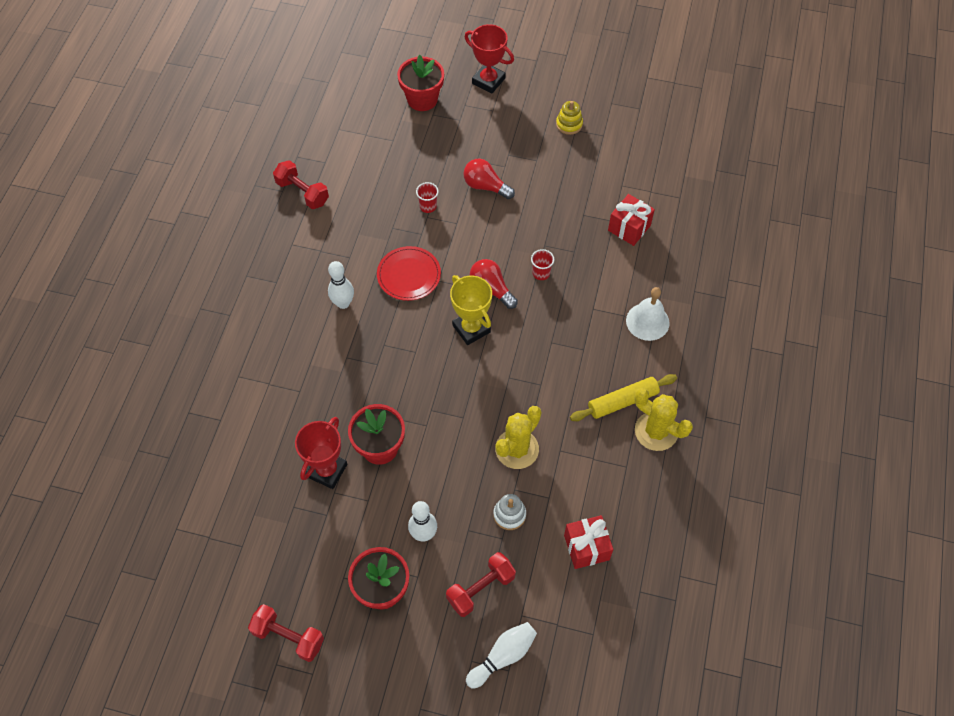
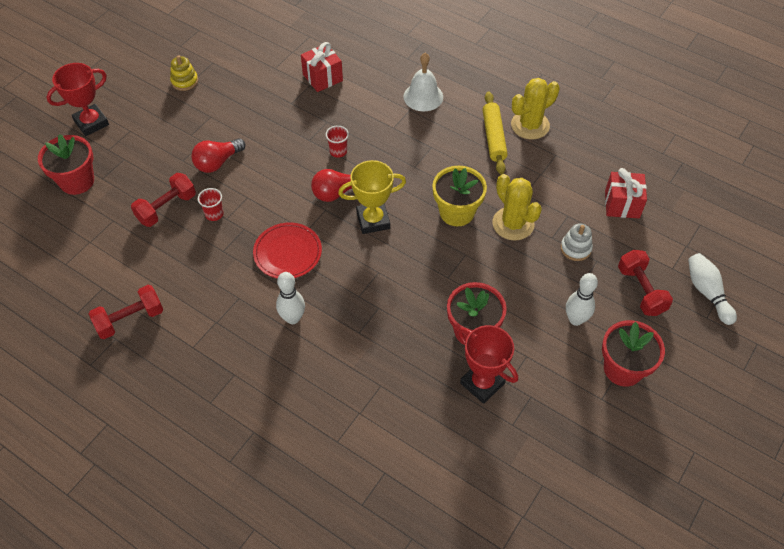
camera: 70 degrees left, 5 degrees down
red dumbbell [248,604,324,662] -> red dumbbell moved to [131,173,196,227]
none -> yellow flower pot [432,166,487,226]

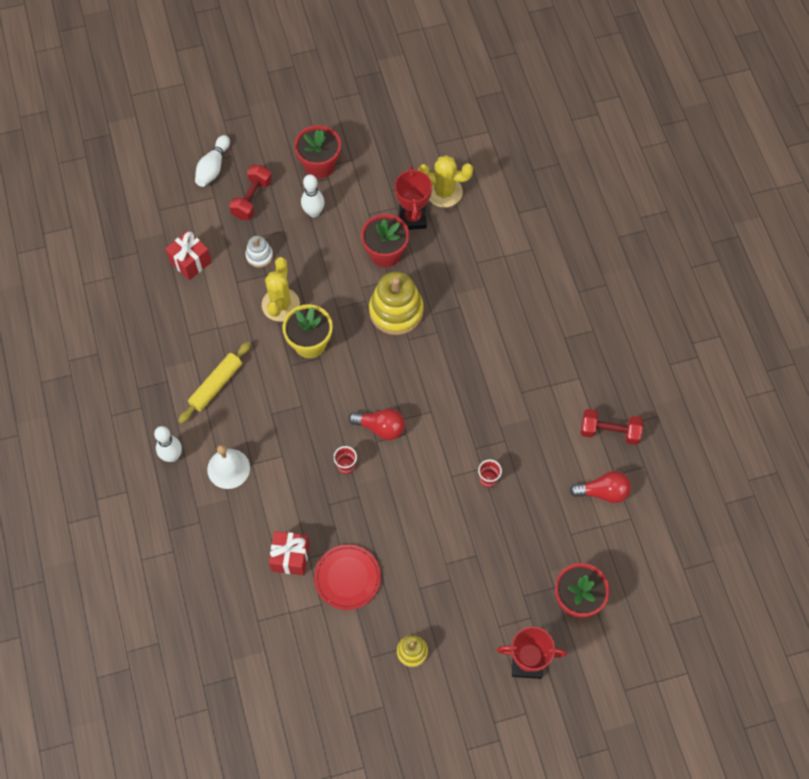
camera: 140 degrees left, 10 degrees up
red dumbbell [131,173,196,227] -> none
red light bulb [191,138,245,173] -> red light bulb moved to [570,471,631,503]
red plate [253,222,322,279] -> red plate moved to [314,545,381,610]
white bowling pin [276,272,305,324] -> white bowling pin moved to [154,426,182,462]
yellow trophy [338,160,406,234] -> none
yellow cactus [511,78,560,140] -> yellow cactus moved to [418,155,473,207]
none -> yellow stacking toy [369,272,424,335]

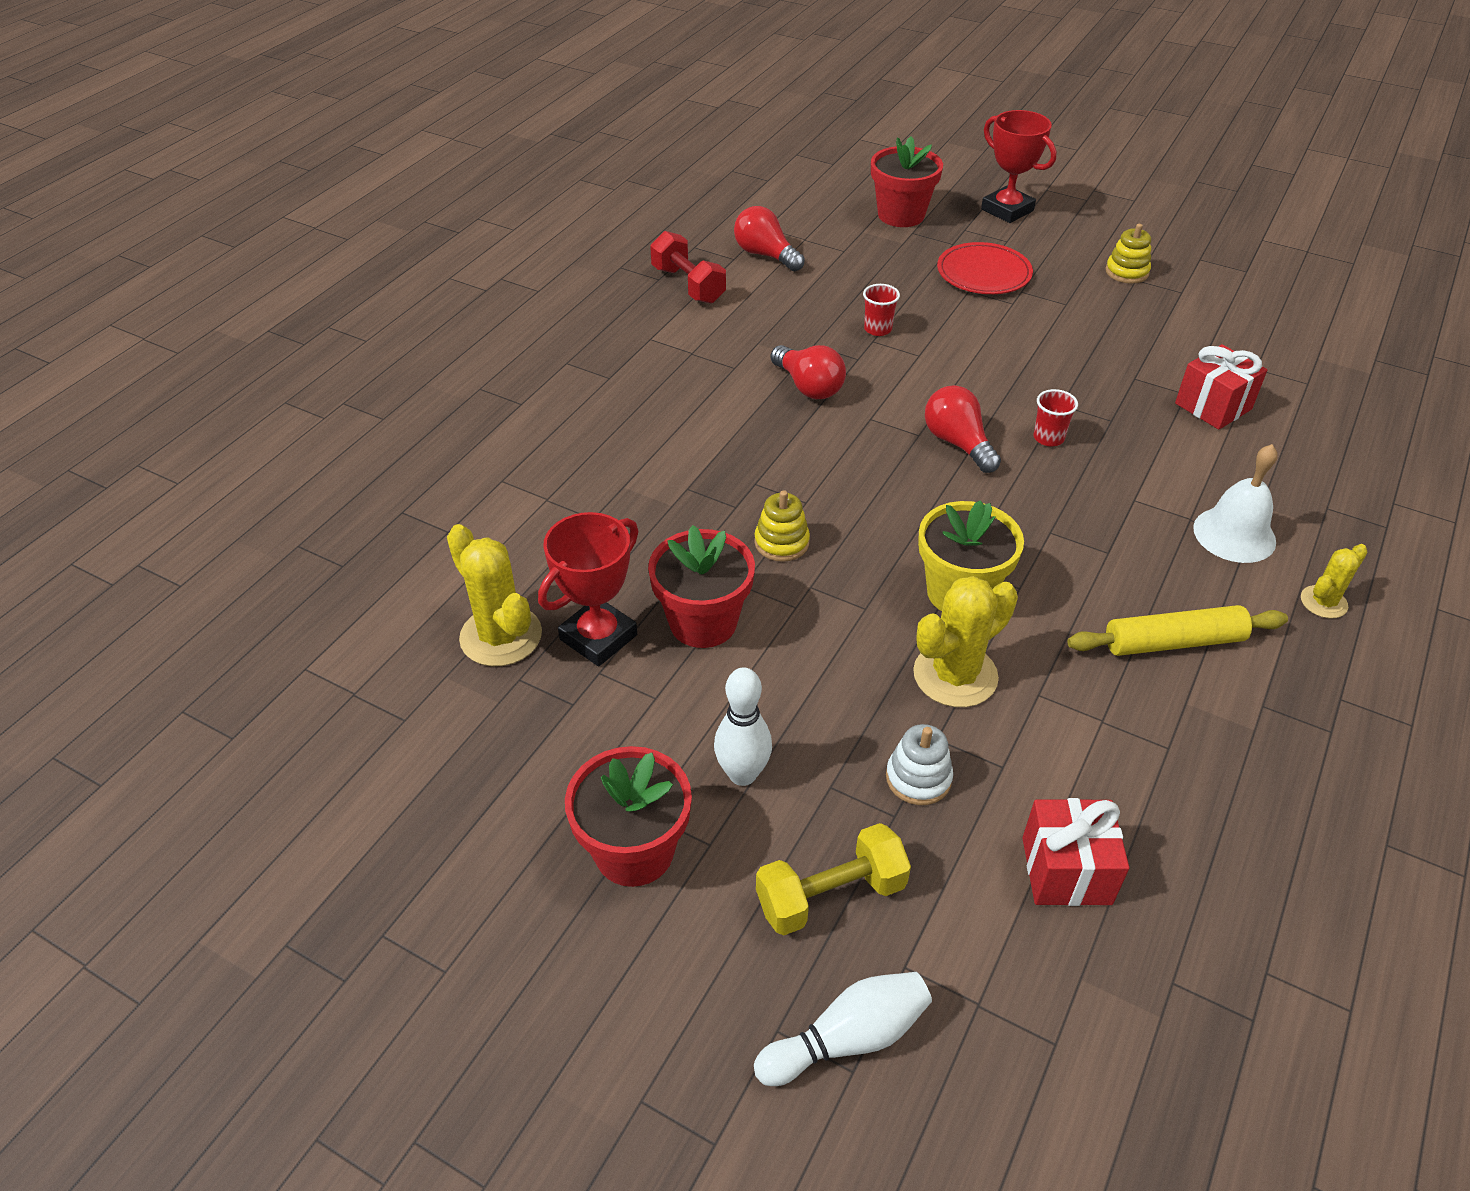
camera: 135 degrees left, 20 degrees down
white bowling pin [154,426,182,462] -> yellow cactus [1301,544,1367,618]
red dumbbell [229,165,272,220] -> yellow dumbbell [756,823,911,935]
red plate [314,545,381,610] -> red plate moved to [937,242,1033,294]
yellow stacking toy [369,272,424,335] -> yellow stacking toy [754,490,810,562], size x0.51
none -> red light bulb [771,345,846,399]

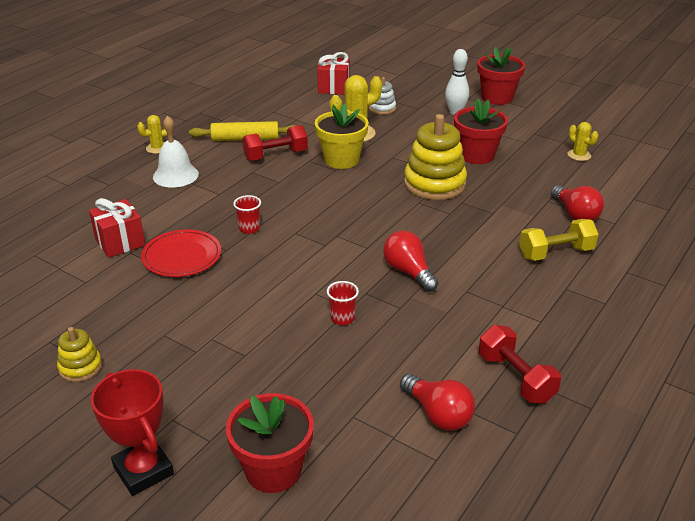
camera: 175 degrees left, 10 degrees down
yellow cactus [447,524,542,666] -> yellow cactus [567,122,598,161], size x0.57
red trophy [538,512,639,666] -> none
yellow stacking toy [754,490,810,562] -> yellow stacking toy [404,114,467,200], size x1.96
white bowling pin [754,972,932,1086] -> none
yellow dumbbell [756,823,911,935] -> yellow dumbbell moved to [519,219,599,261]
red light bulb [925,385,1001,473] -> red light bulb moved to [551,185,604,221]
red plate [937,242,1033,294] -> red plate moved to [141,229,221,277]
none -> red dumbbell [242,125,308,161]

